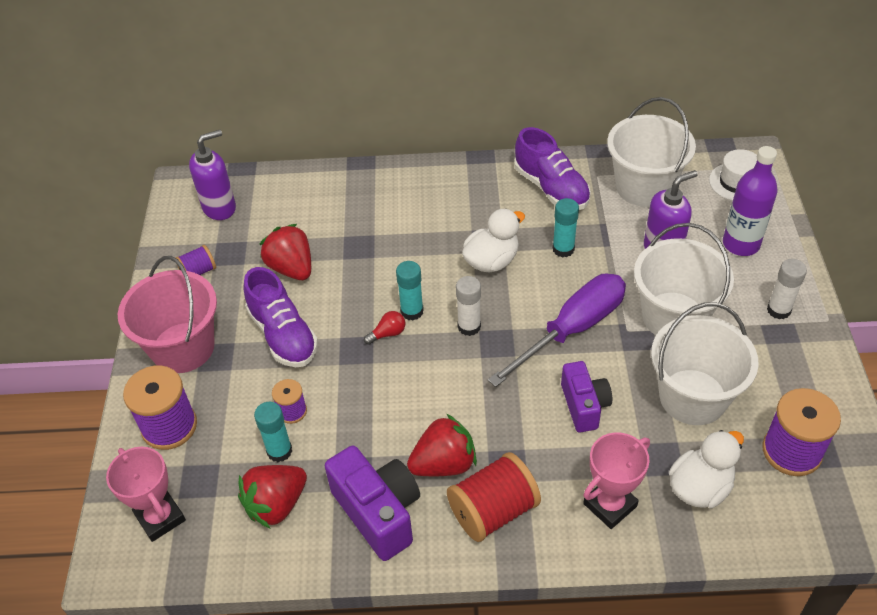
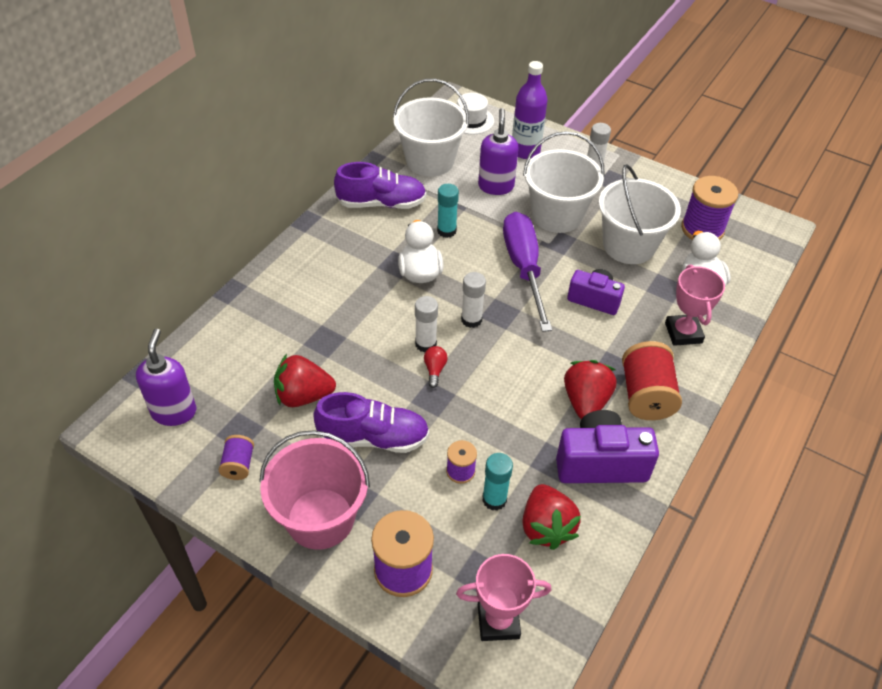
camera: 60 degrees left, 0 degrees up
turquoise glue stick [396,261,424,320] -> white glue stick [415,296,438,353]

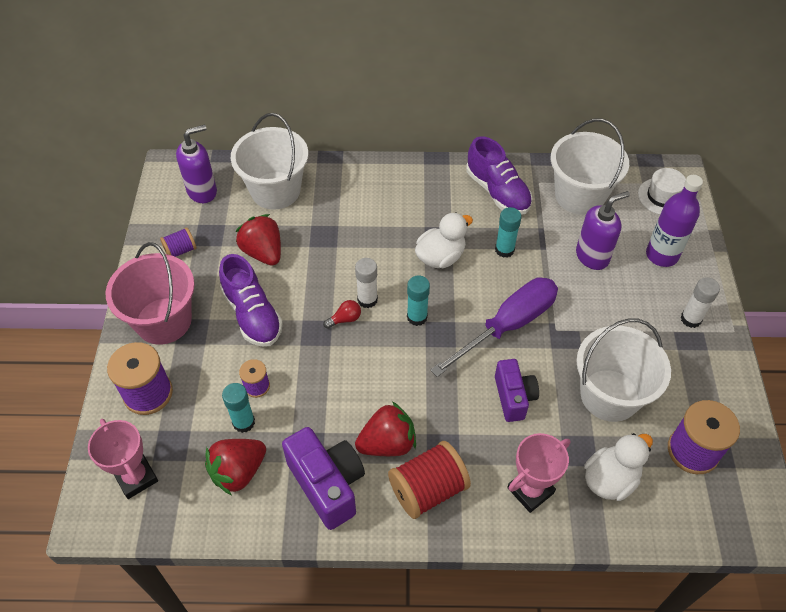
camera: 60 degrees right, 5 degrees up
white glue stick [461,272,486,328] -> turquoise glue stick [407,275,430,326]
white bucket [523,131,605,233] -> white bucket moved to [231,113,308,210]

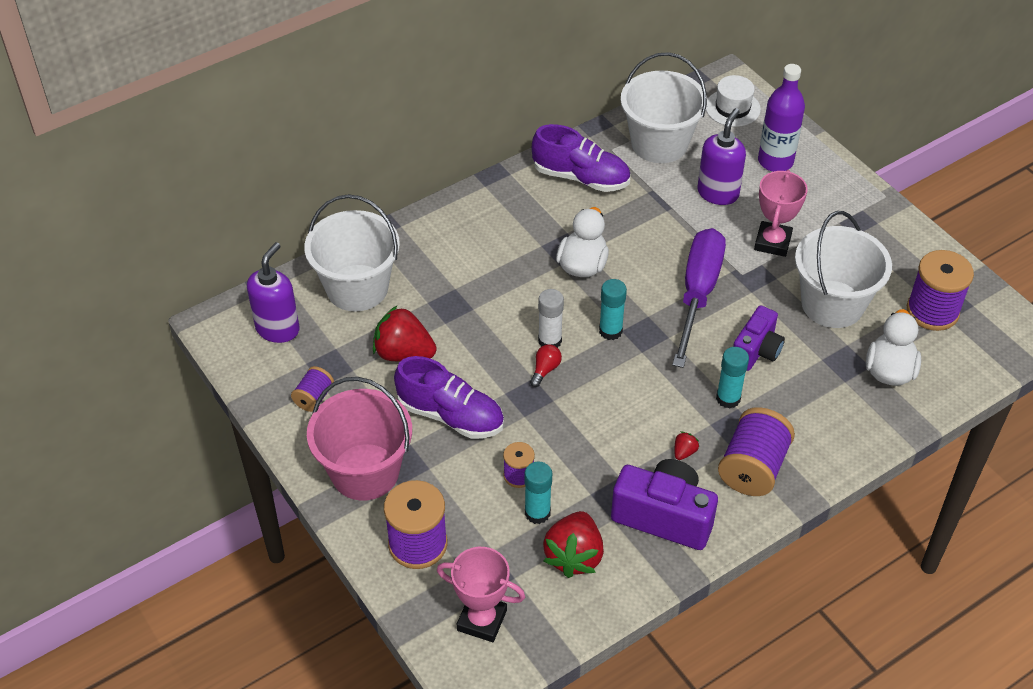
camera: 35 degrees left, 5 degrees down
red strawberry [355,402,416,456] -> red strawberry [674,432,699,460], size x0.44
red spool [388,441,471,519] -> purple spool [718,407,795,496]
turquoise glue stick [495,207,522,258] -> turquoise glue stick moved to [716,347,749,409]
purple camera [495,359,539,422] -> purple camera turned 75 degrees clockwise [733,305,785,371]
pink trophy [507,433,570,513] -> pink trophy moved to [754,170,808,257]
white glue stick [681,277,720,328] -> none

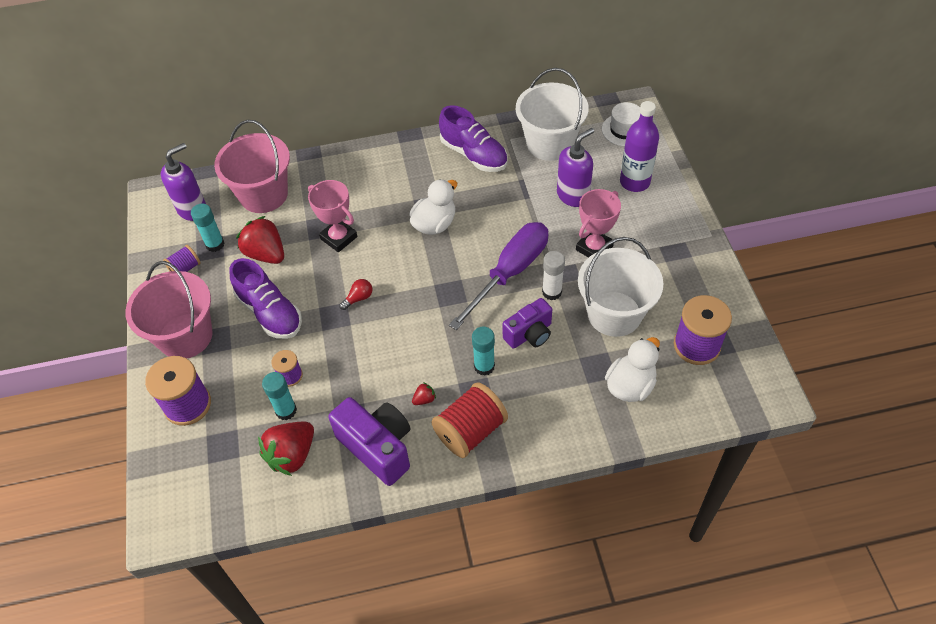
camera: 25 degrees right, 5 degrees up
white bucket [304,194,400,312] -> pink bucket [214,120,290,213]
pink trophy [437,547,525,642] -> pink trophy moved to [308,180,357,252]
white glue stick [538,289,564,348] -> white glue stick moved to [542,251,565,300]
turquoise glue stick [599,279,627,340] -> turquoise glue stick moved to [191,204,224,252]
purple spool [718,407,795,496] -> red spool [431,382,508,458]

